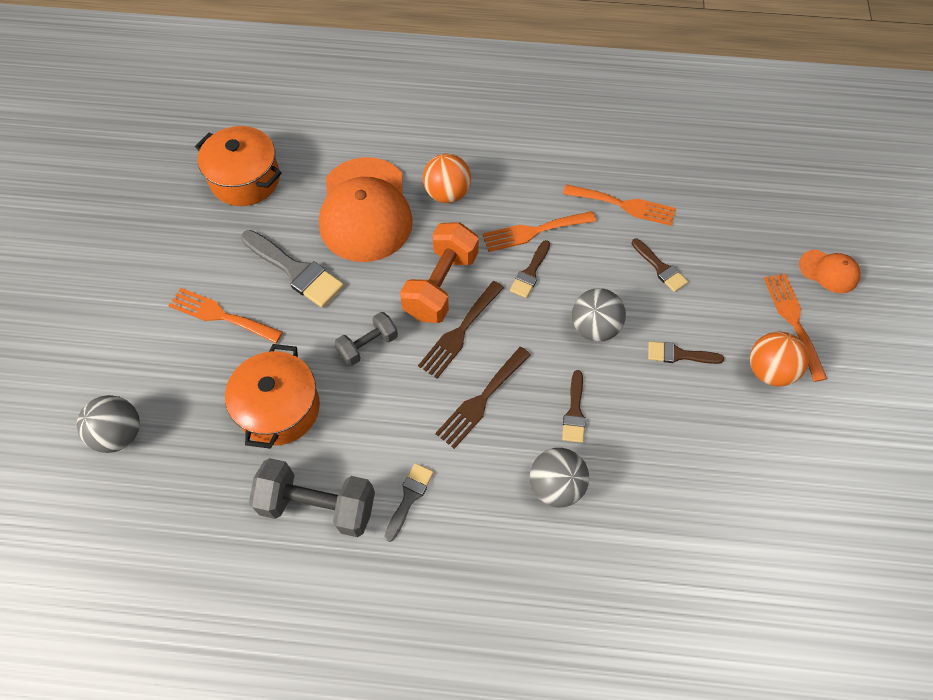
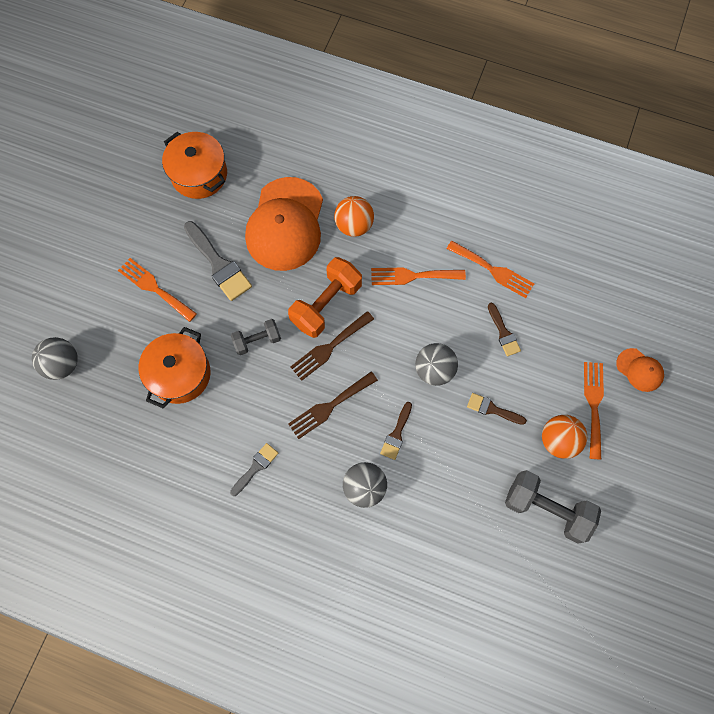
camera: 15 degrees right, 10 degrees up
grey dumbbell [249,458,375,537] -> grey dumbbell moved to [505,470,601,544]
brown brush [510,240,550,298] -> none

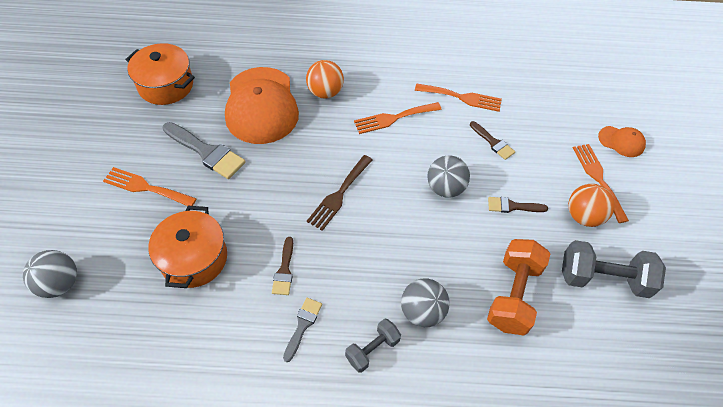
camera: 20 degrees left, 15 degrees down
grey dumbbell [231,319,281,355] -> grey dumbbell moved to [345,319,401,373]
orange dumbbell [288,257,362,338] -> orange dumbbell moved to [487,239,551,335]
brown fork [288,372,378,439] -> none
brown brush [380,402,412,460] -> brown brush moved to [272,237,293,295]

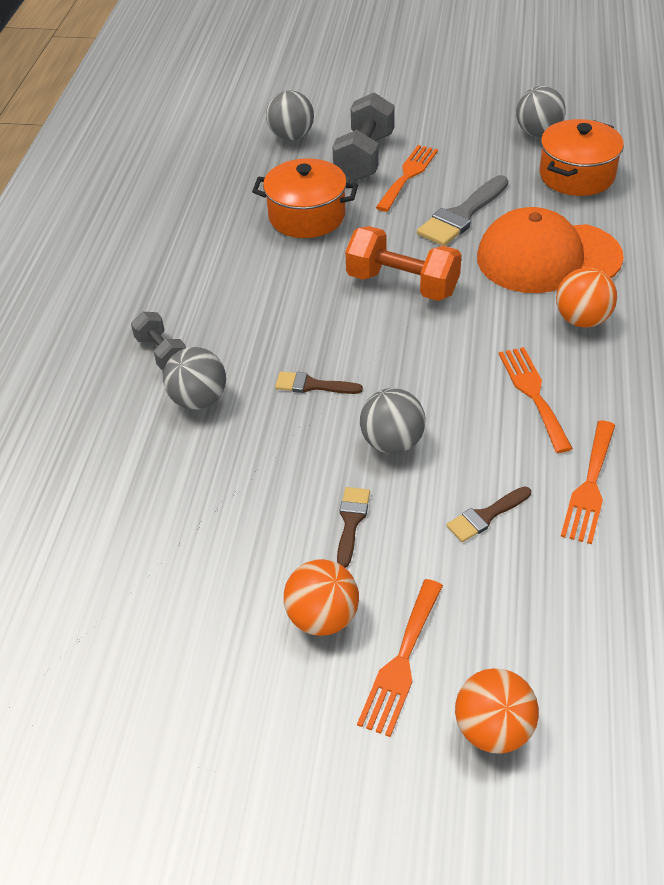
camera: 100 degrees right, 10 degrees down
brown brush [272,237,293,295] -> brown brush moved to [275,371,363,394]
grey brush [283,298,322,362] -> none
brown fork [307,155,372,231] -> none
orange dumbbell [487,239,551,335] -> orange dumbbell moved to [345,226,461,301]
grey dumbbell [562,240,666,298] -> grey dumbbell moved to [333,93,395,181]
orange fork [573,144,629,223] -> orange fork turned 120 degrees clockwise [357,579,443,737]
orange cap [598,126,646,157] -> orange ball [455,668,539,754]
none -> grey ball [516,86,566,137]

